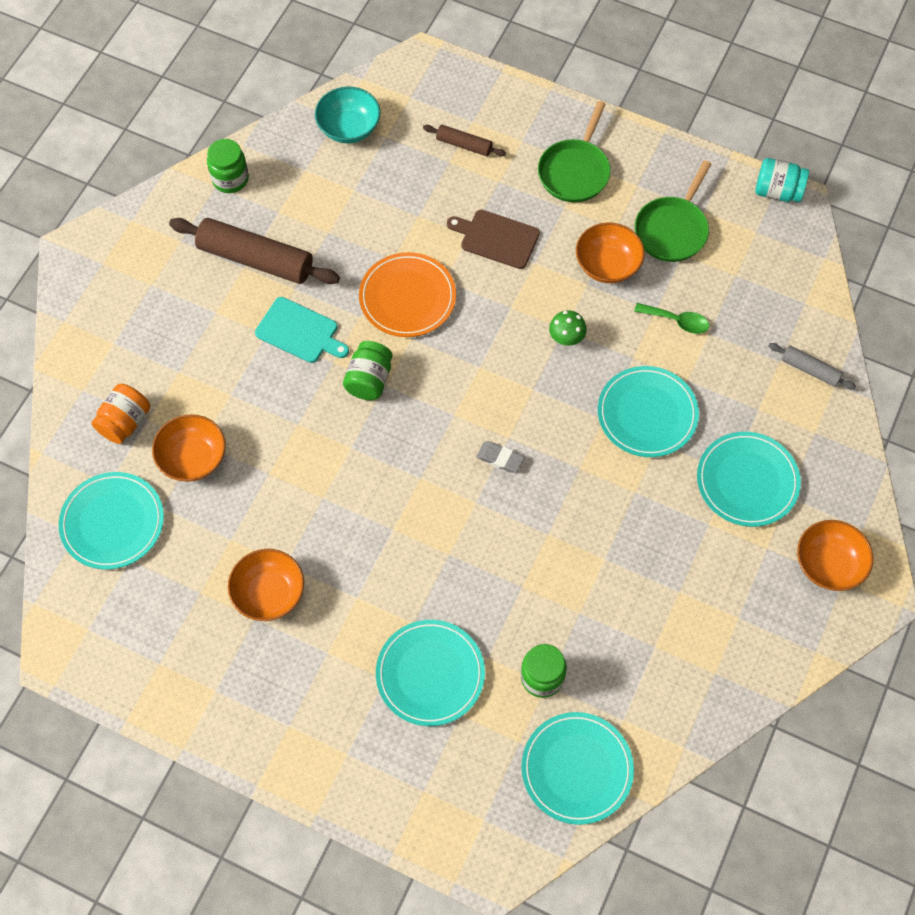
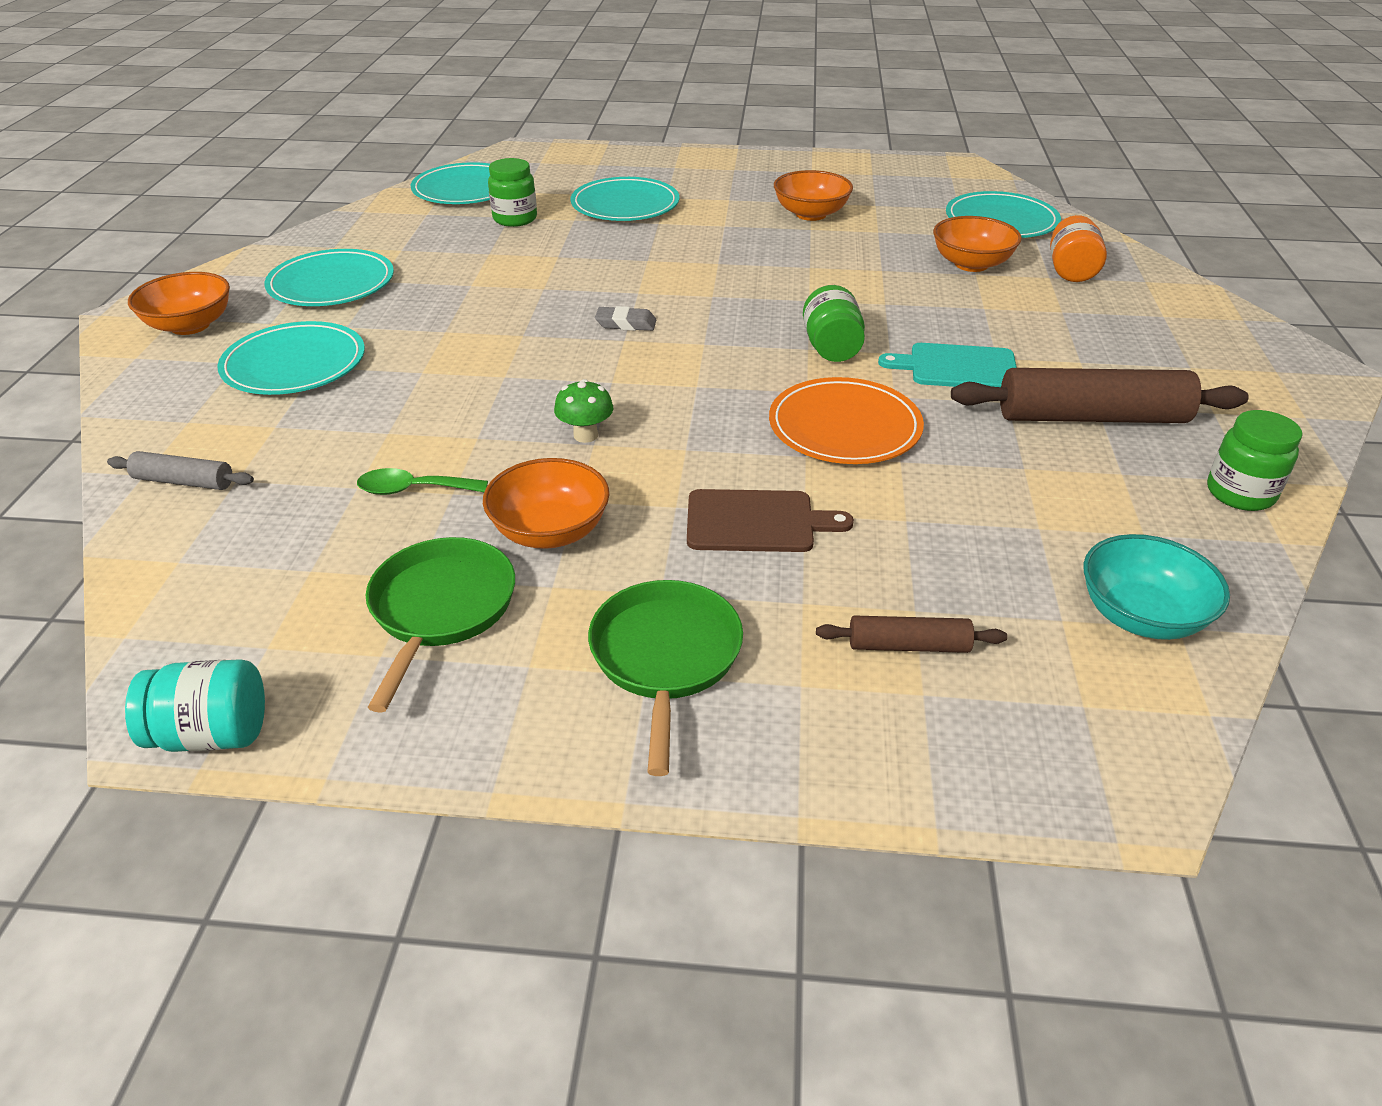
camera: 160 degrees right, 25 degrees down
turquoise plate [598,366,699,457] -> turquoise plate moved to [264,249,394,306]

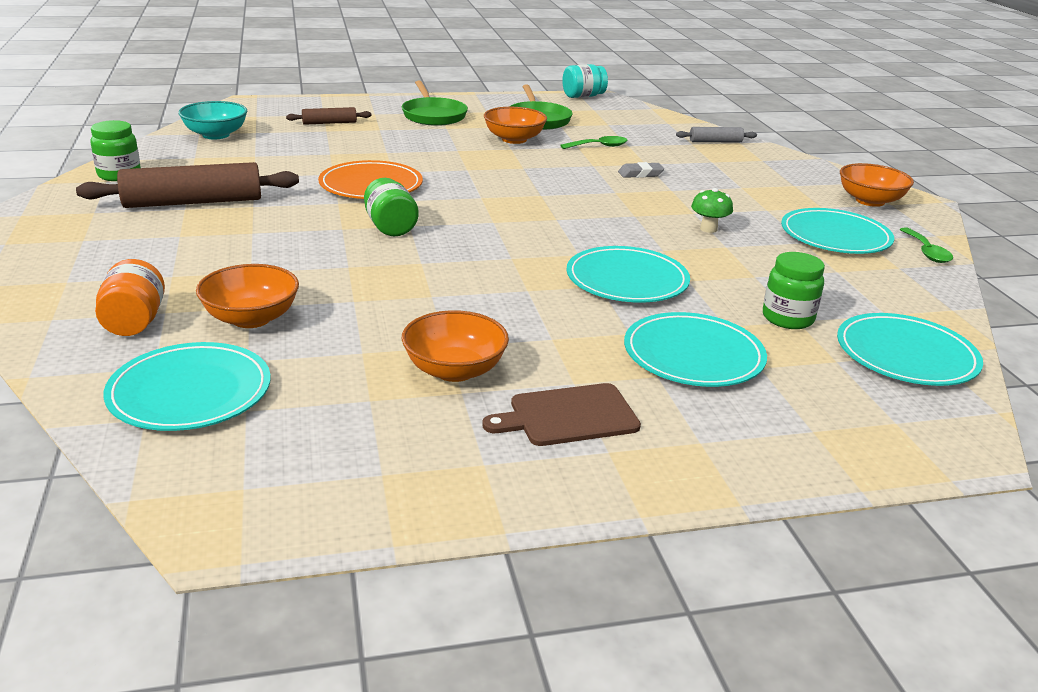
camera: 160 degrees right, 10 degrees down
turquoise plate [217,321,365,395] -> turquoise plate moved to [566,246,690,303]
green mushroom [554,379,613,443] -> green mushroom moved to [691,188,733,233]
grey eraser [595,306,656,331] -> grey eraser moved to [618,162,664,178]
brown cutting board [687,489,854,552] -> brown cutting board moved to [482,383,641,446]
turquoise cutting board [878,343,1017,387] -> none
none -> green spoon [899,228,953,263]

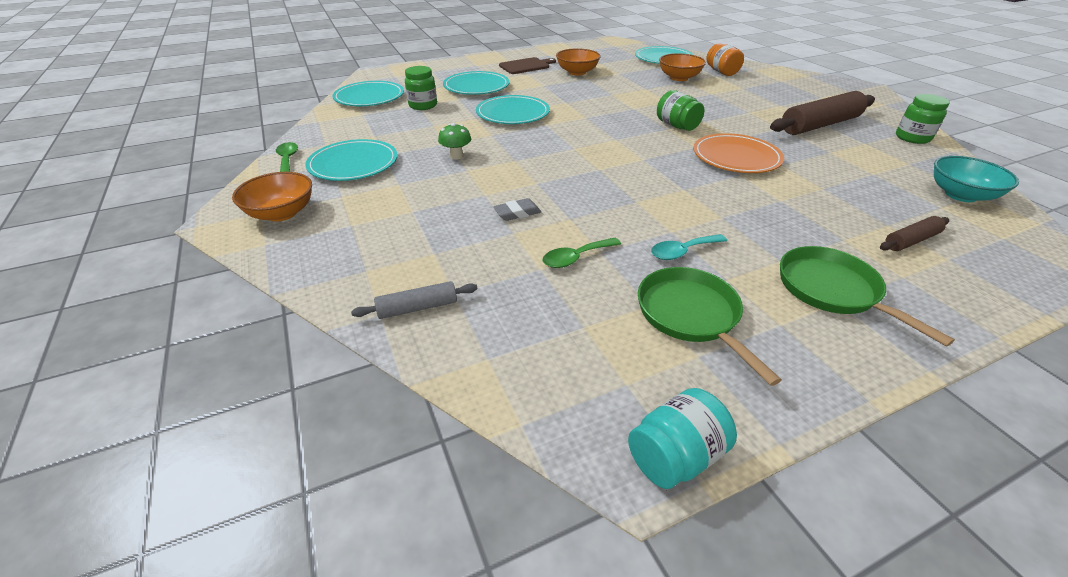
camera: 170 degrees right, 10 degrees up
orange bowl [484,107,547,144] -> turquoise spoon [651,234,727,260]

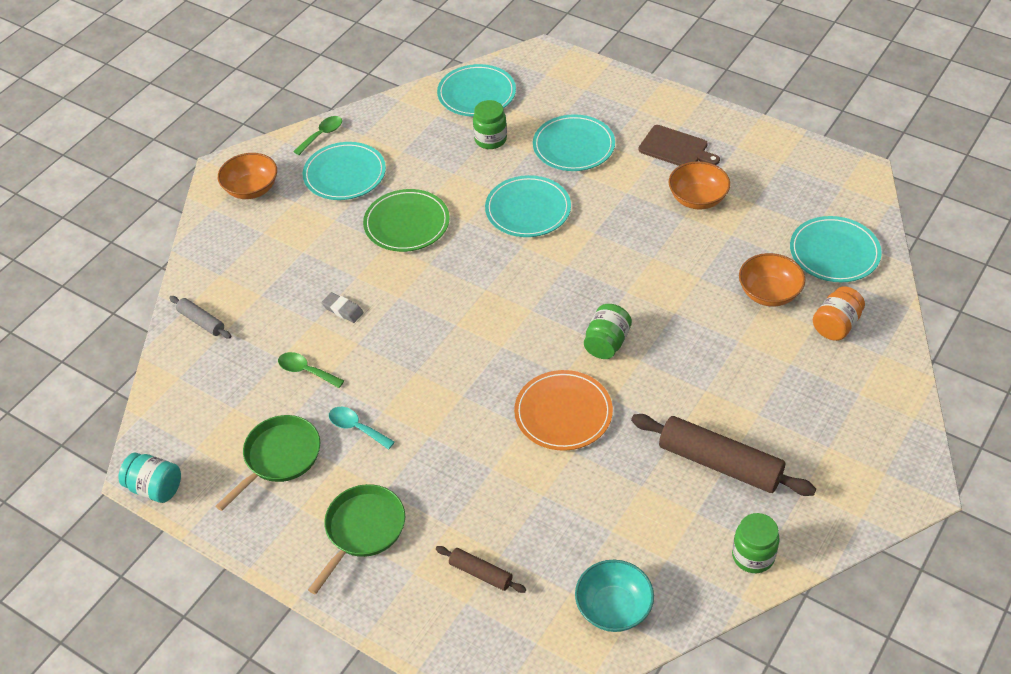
camera: 60 degrees right, 10 degrees up
green mushroom [438,123,471,159] -> green plate [363,189,450,252]

